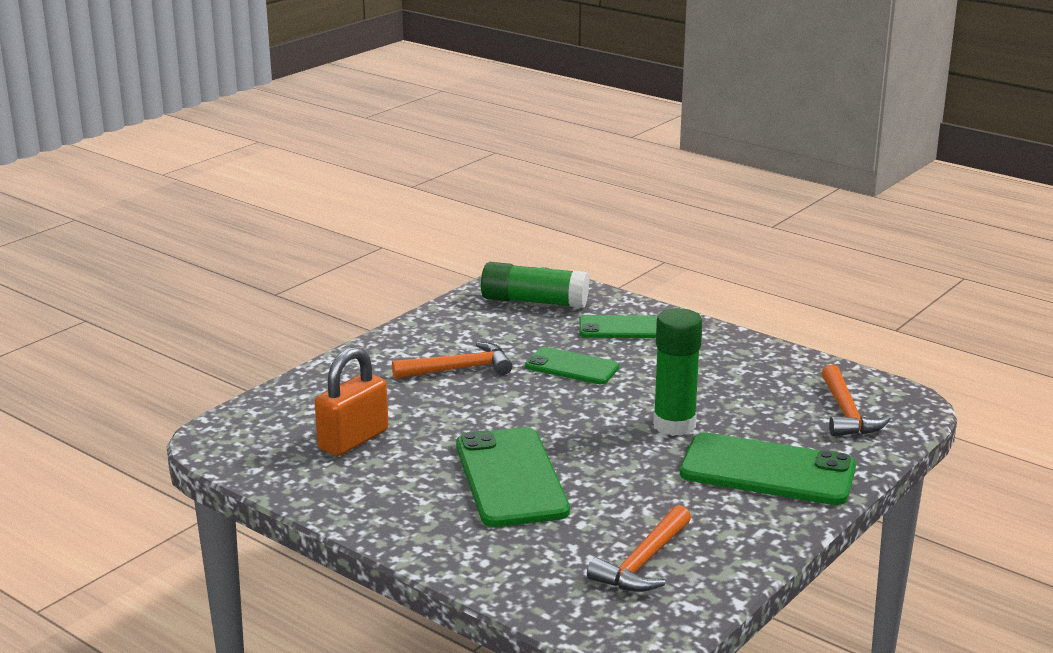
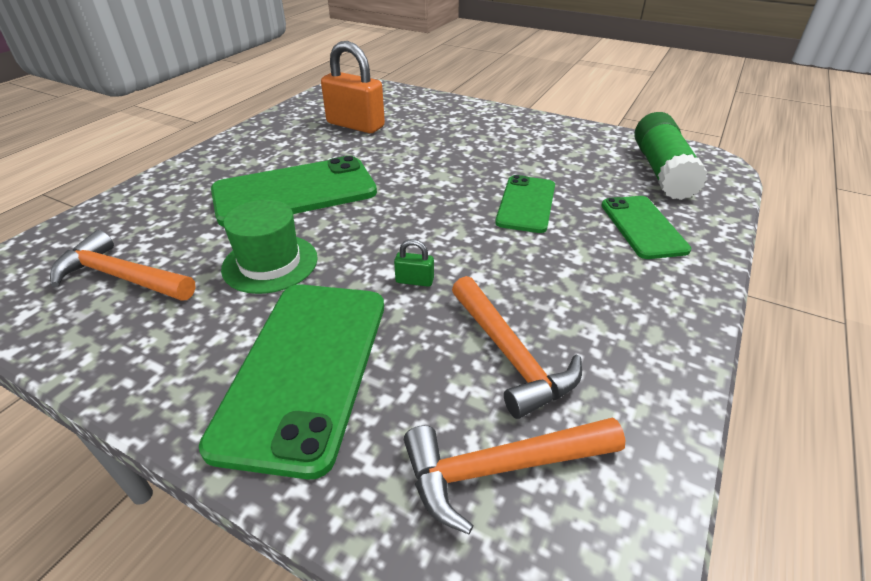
camera: 80 degrees right, 15 degrees up
orange hammer [392,342,512,379] -> orange hammer moved to [452,276,582,419]
green glue stick [653,308,703,436] -> green padlock [394,239,434,287]
none -> green hat [221,200,318,294]

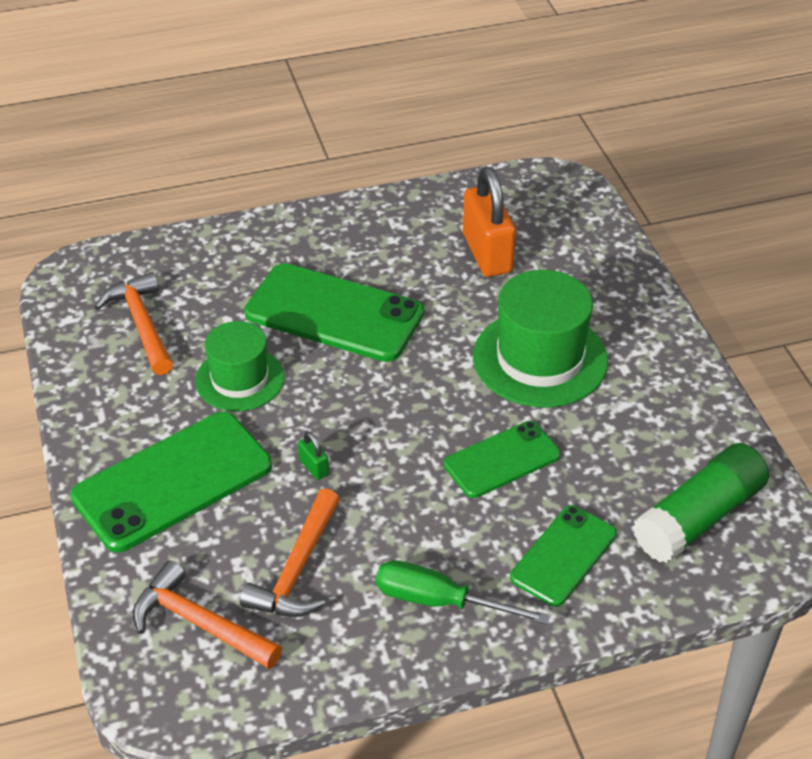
camera: 45 degrees right, 5 degrees up
none -> green screwdriver [376,560,550,624]
none -> green hat [473,270,608,408]

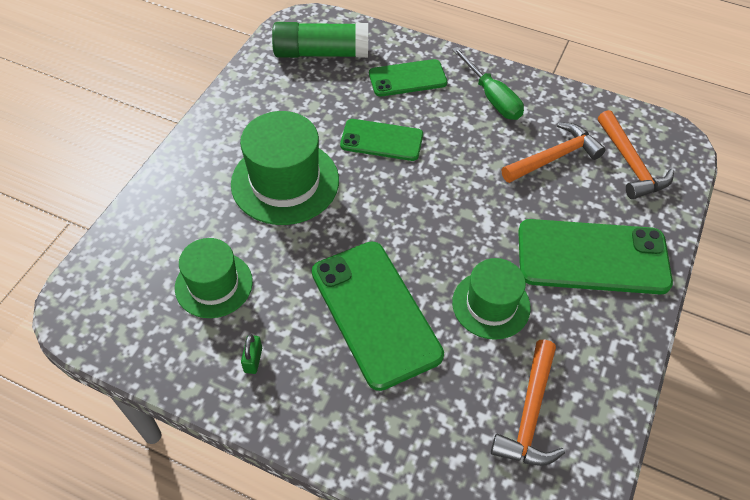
camera: 140 degrees left, 10 degrees up
green padlock [298,431,329,480] -> green padlock moved to [241,334,262,374]
orange padlock [463,167,516,277] -> green hat [175,238,253,318]

